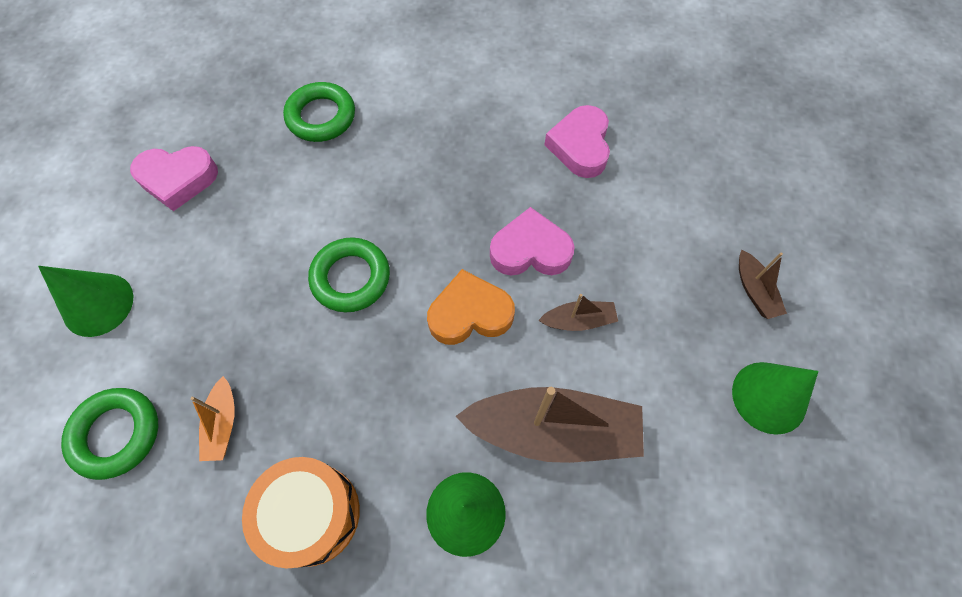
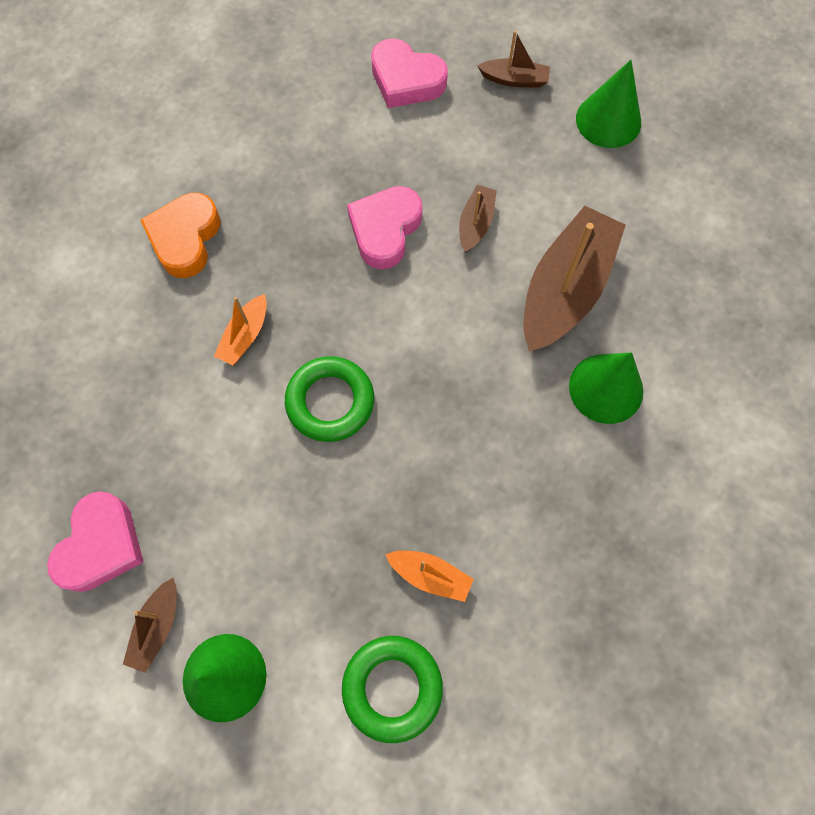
camera: 65 degrees left, 5 degrees up
orange drum [242,457,360,568] -> none
green ring [283,82,355,142] -> none
orange heart [427,269,515,345] -> orange heart moved to [140,193,221,278]
pink heart [544,105,610,178] -> pink heart moved to [371,39,448,108]
none -> brown boat [123,578,177,673]
none -> orange boat [214,294,267,365]

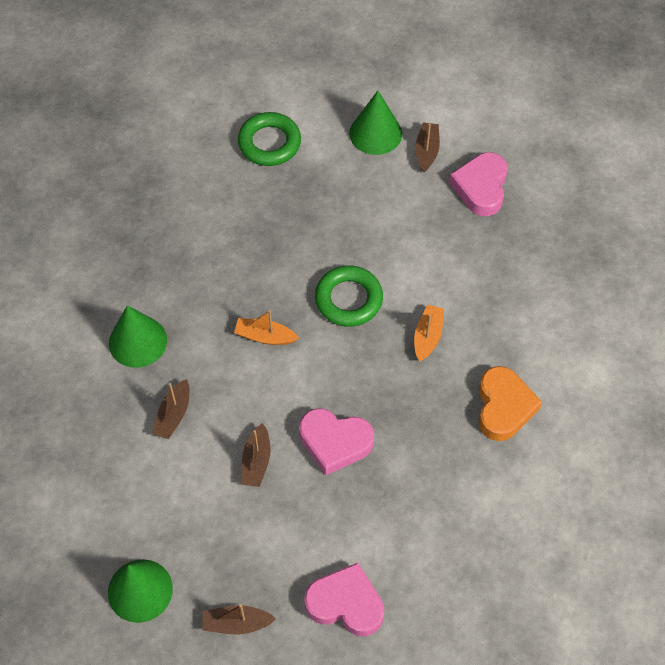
camera: 170 degrees right, 10 degrees down
pink heart [347,186,422,269] -> pink heart turned 90 degrees clockwise [299,408,374,475]
orange boat [385,551,474,602] -> orange boat moved to [234,310,299,345]
brown boat [524,206,626,352] -> brown boat [152,379,190,439], size x0.47

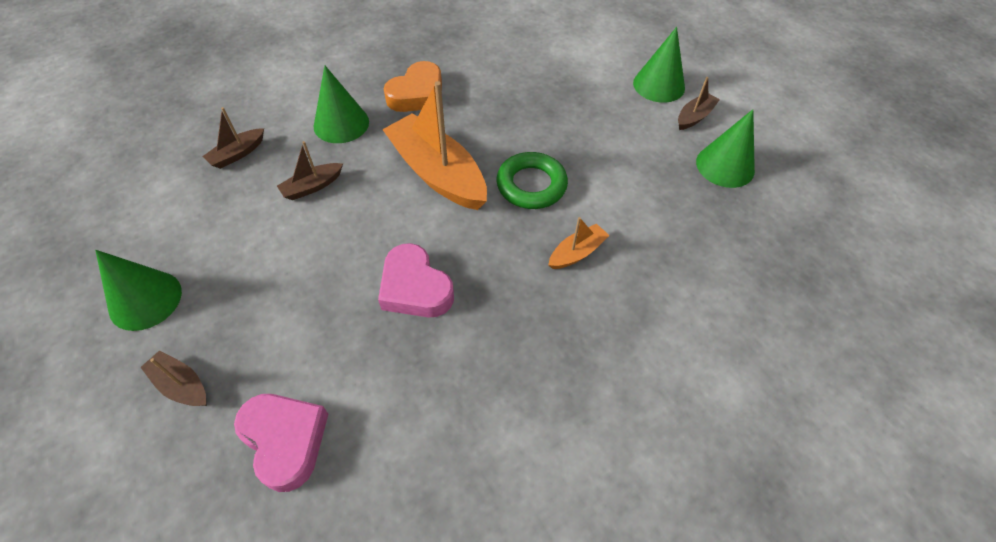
camera: 35 degrees right, 5 degrees down
orange boat [234,310,299,345] -> orange boat [382,81,487,210], size x2.13
green ring [238,112,301,166] -> none
brown boat [241,423,271,487] -> brown boat moved to [202,107,264,169]
pink heart [449,152,508,216] -> green cone [696,109,755,188]
orange heart [479,366,542,441] -> orange heart moved to [384,61,442,112]

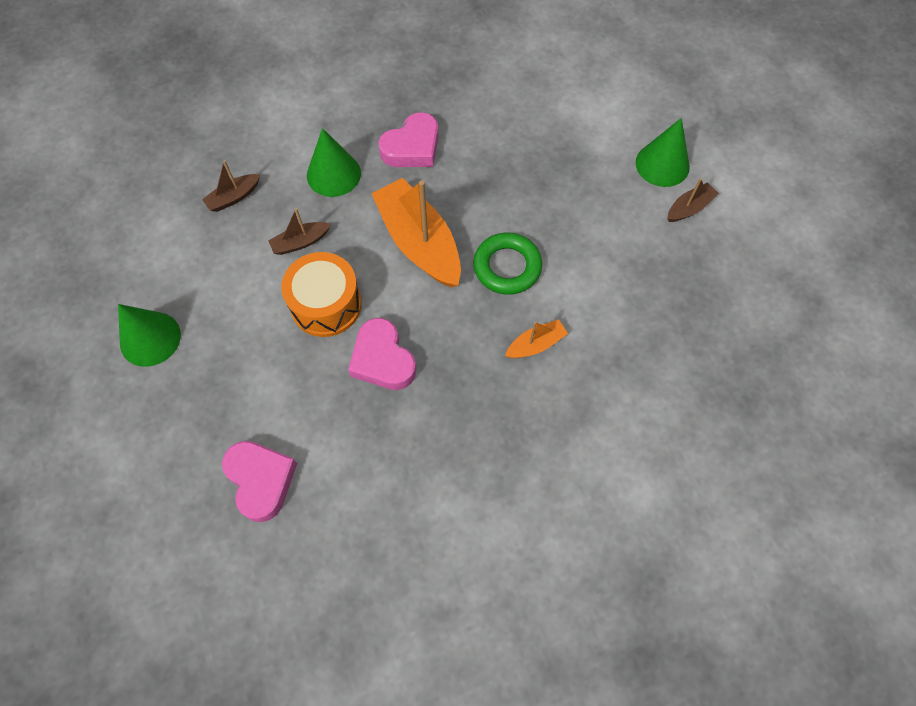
camera: 10 degrees right, 10 degrees up
brown boat [140,351,207,406] -> none
orange heart [384,61,442,112] -> pink heart [378,112,439,167]
green cone [696,109,755,188] -> none
none -> orange drum [281,252,362,337]

